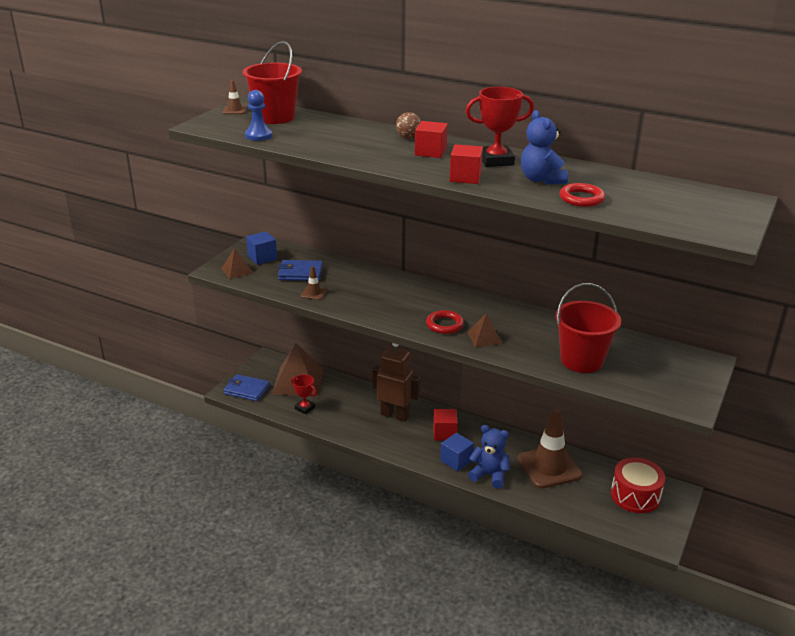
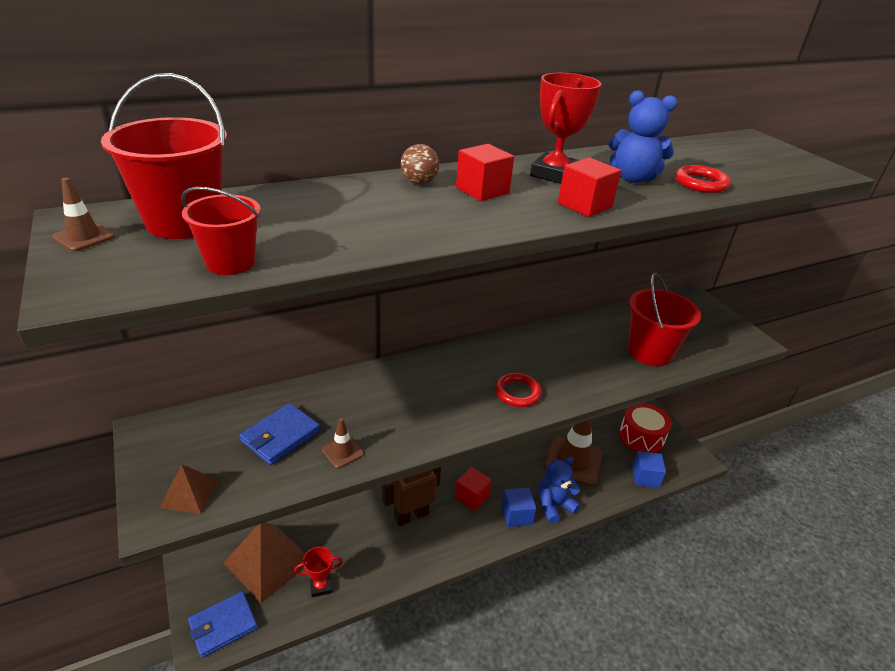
camera: 55 degrees left, 5 degrees up
blue pawn [245,90,273,141] -> red bucket [181,187,261,275]
blue cube [246,231,277,265] -> blue cube moved to [632,451,666,488]
brown pyramid [467,313,502,347] -> none

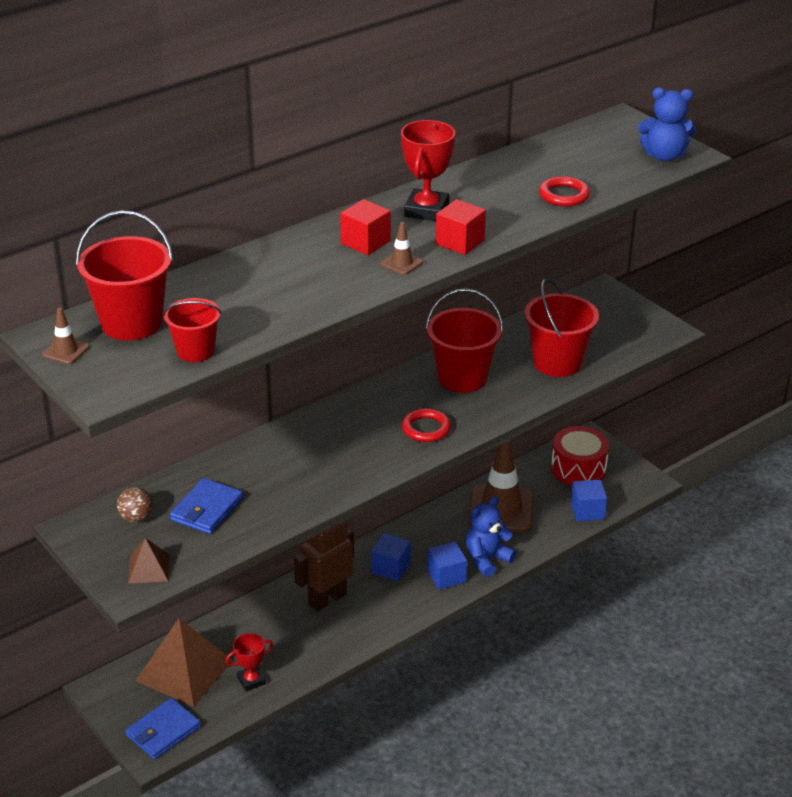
camera: 10 degrees left, 0 degrees up
brown traffic cone [322,418,364,468] -> brown traffic cone moved to [380,222,423,275]
brown ball [401,144,440,185] -> brown ball moved to [117,487,153,523]
red cube [455,467,492,511] -> blue cube [371,533,411,582]
blue teddy bear [608,90,677,183] -> blue teddy bear moved to [638,87,696,162]
none -> red bucket [426,289,503,393]

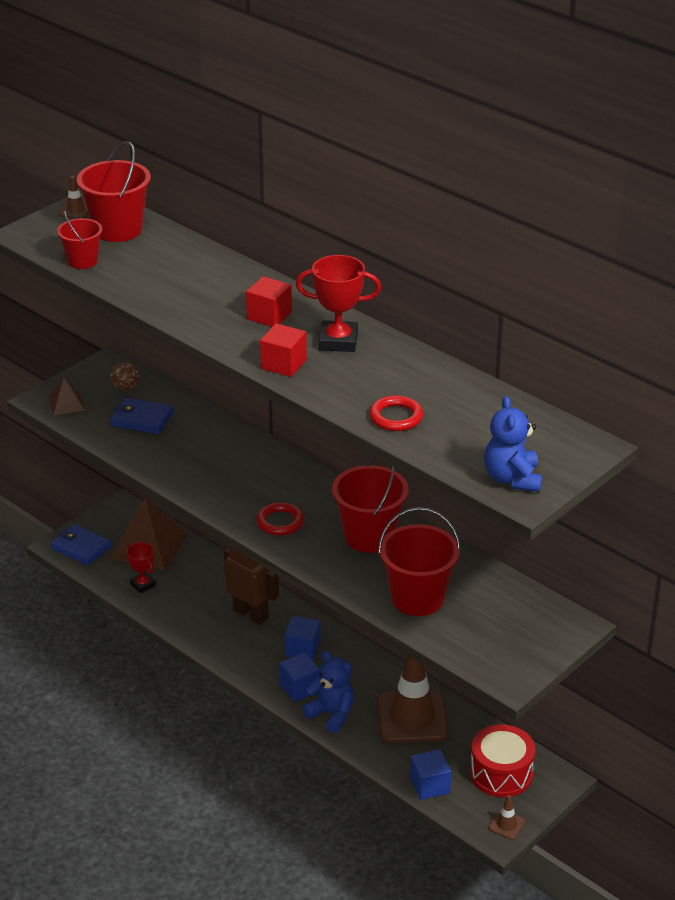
camera: 80 degrees right, 0 degrees up
brown traffic cone [380,222,423,275] -> brown traffic cone moved to [488,795,525,839]

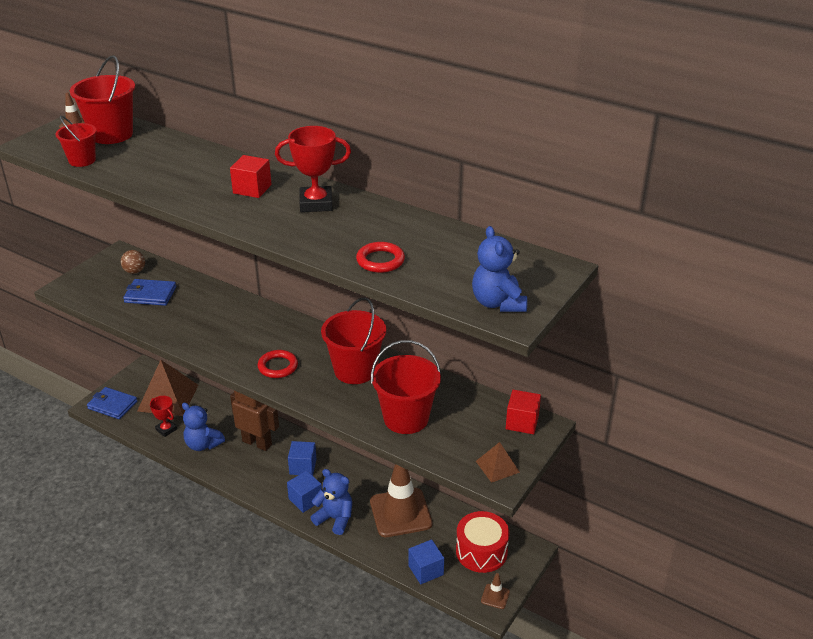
camera: 10 degrees left, 0 degrees up
brown pyramid [49,378,85,415] -> brown pyramid moved to [476,442,520,483]
red cube [260,323,307,377] -> red cube moved to [506,390,541,434]
none -> blue teddy bear [182,403,225,451]

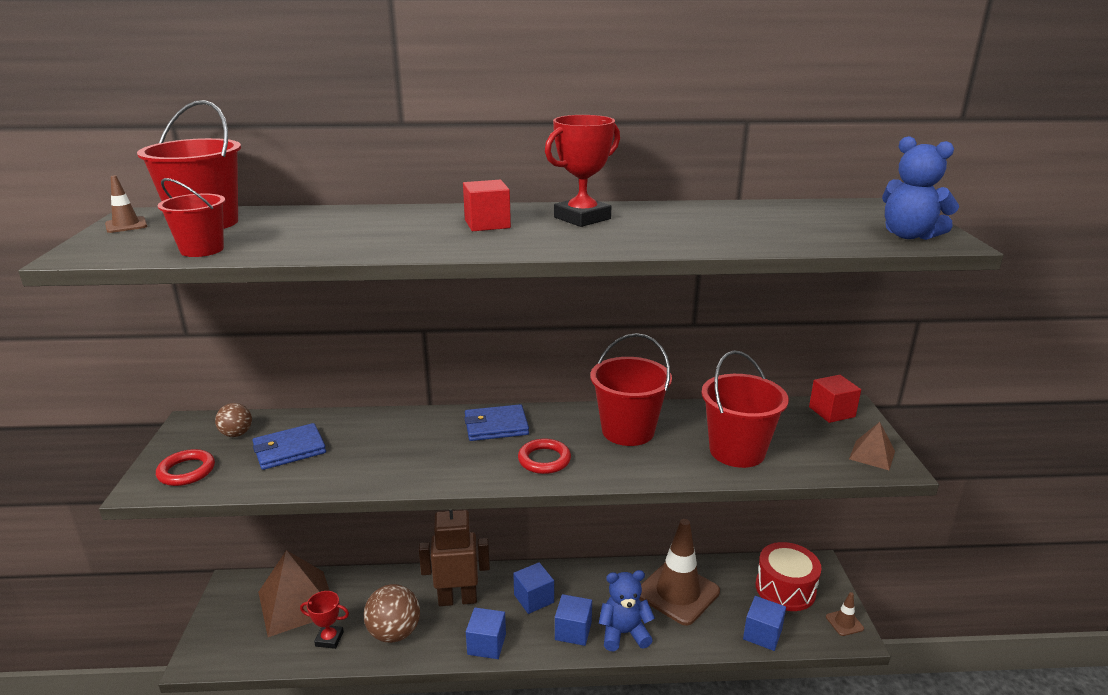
camera: 35 degrees left, 10 degrees down
blue wallet [87,387,137,419] -> blue wallet moved to [464,404,529,441]
blue teddy bear [182,403,225,451] -> brown ball [364,584,420,643]
red ring [356,242,405,273] -> red ring moved to [156,449,215,486]
none -> blue cube [466,608,506,659]

